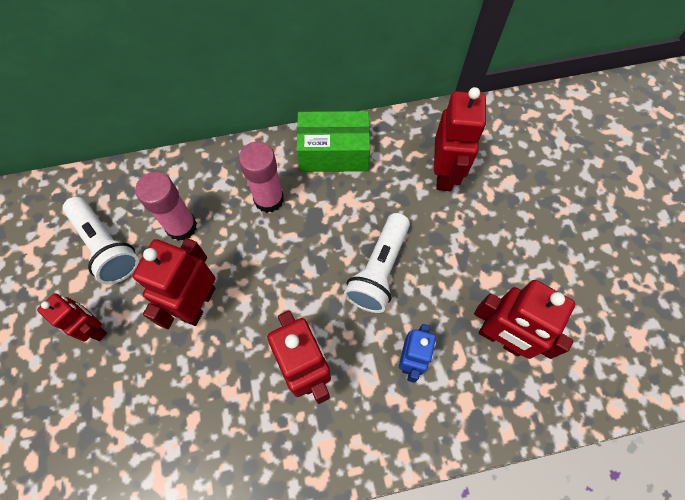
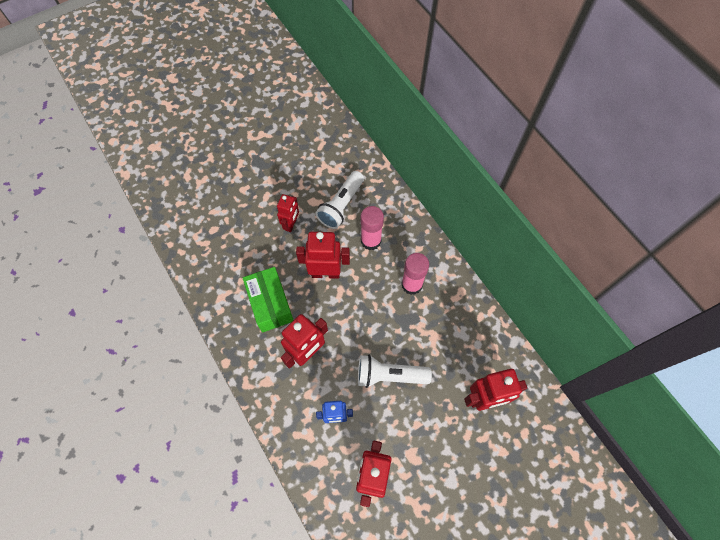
camera: 70 degrees right, 0 degrees up
green box [297,111,370,172] -> green box moved to [243,267,293,333]

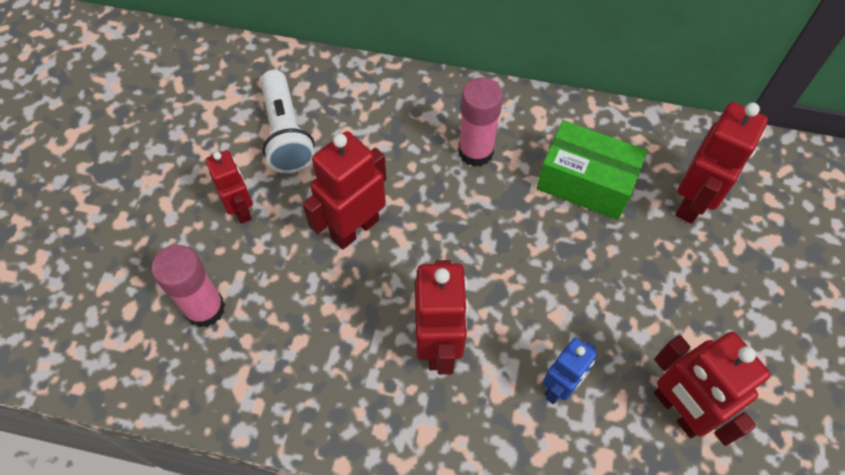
camera: 45 degrees left, 5 degrees down
green box [243,267,293,333] -> green box moved to [537,120,648,220]
white flashlight [358,355,432,388] -> none
pink glue stick [361,206,384,250] -> pink glue stick moved to [152,245,225,327]

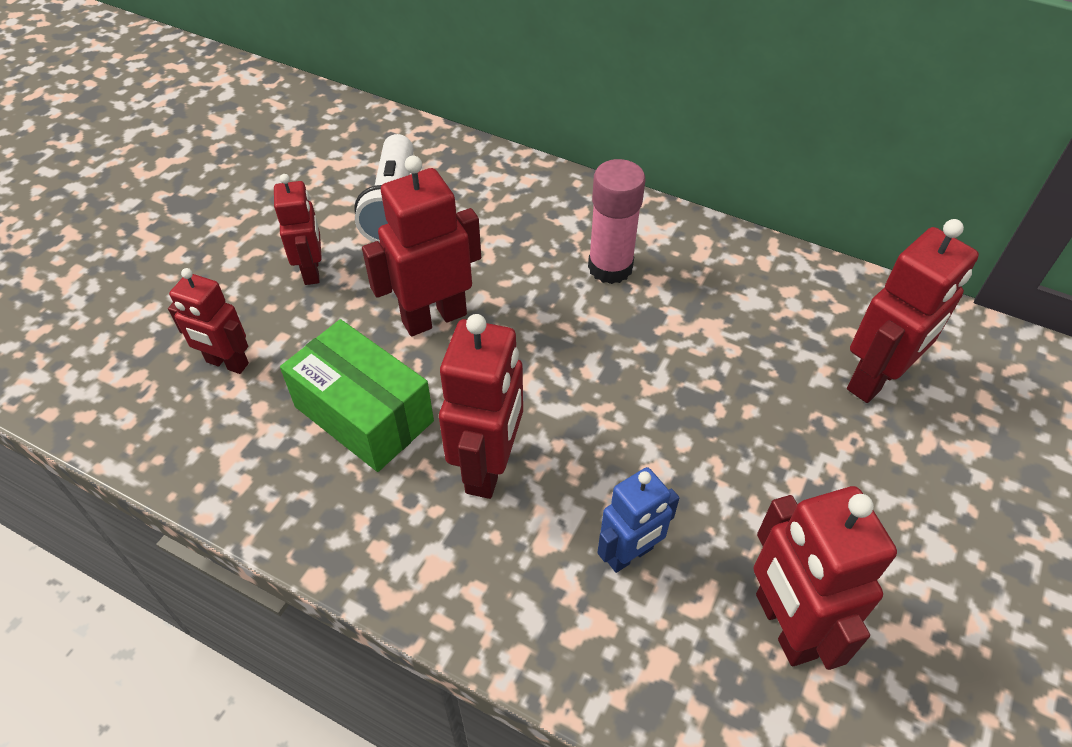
camera: 15 degrees right, 10 degrees down
pink glue stick [152,245,225,327] -> red robot [168,268,249,374]
green box [537,120,648,220] -> green box moved to [280,319,434,472]

